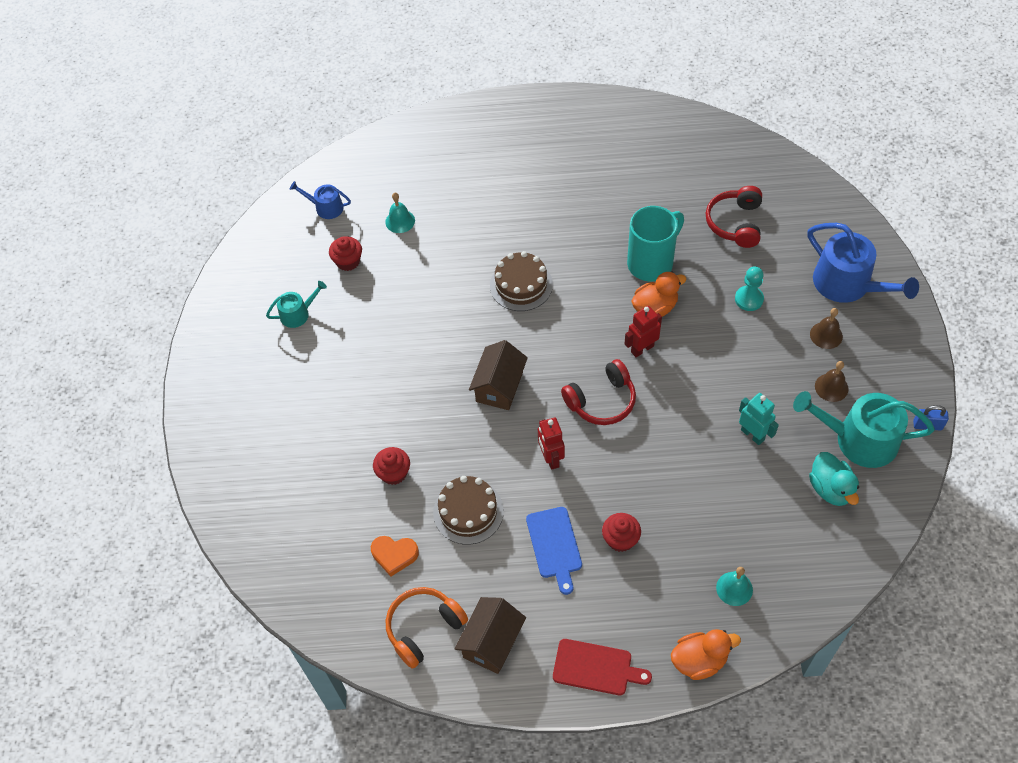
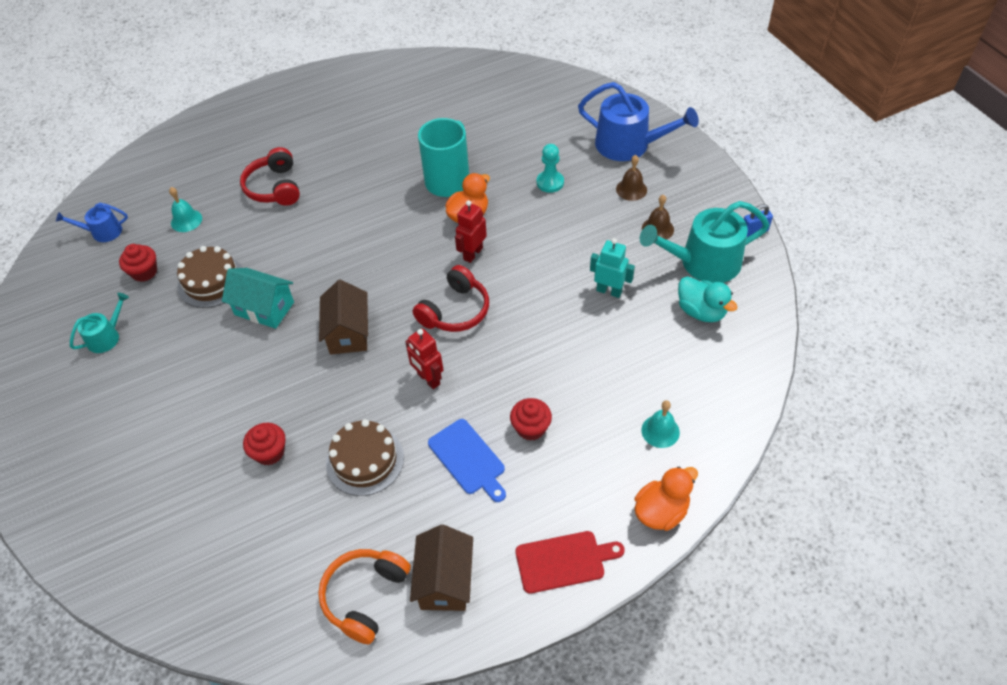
camera: 25 degrees left, 5 degrees down
orange heart [371,536,419,576] -> none
brown cake [490,251,553,311] -> brown cake moved to [177,246,243,308]
red headphones [706,186,762,248] -> red headphones moved to [240,147,300,206]
none -> turquoise house [222,268,294,329]

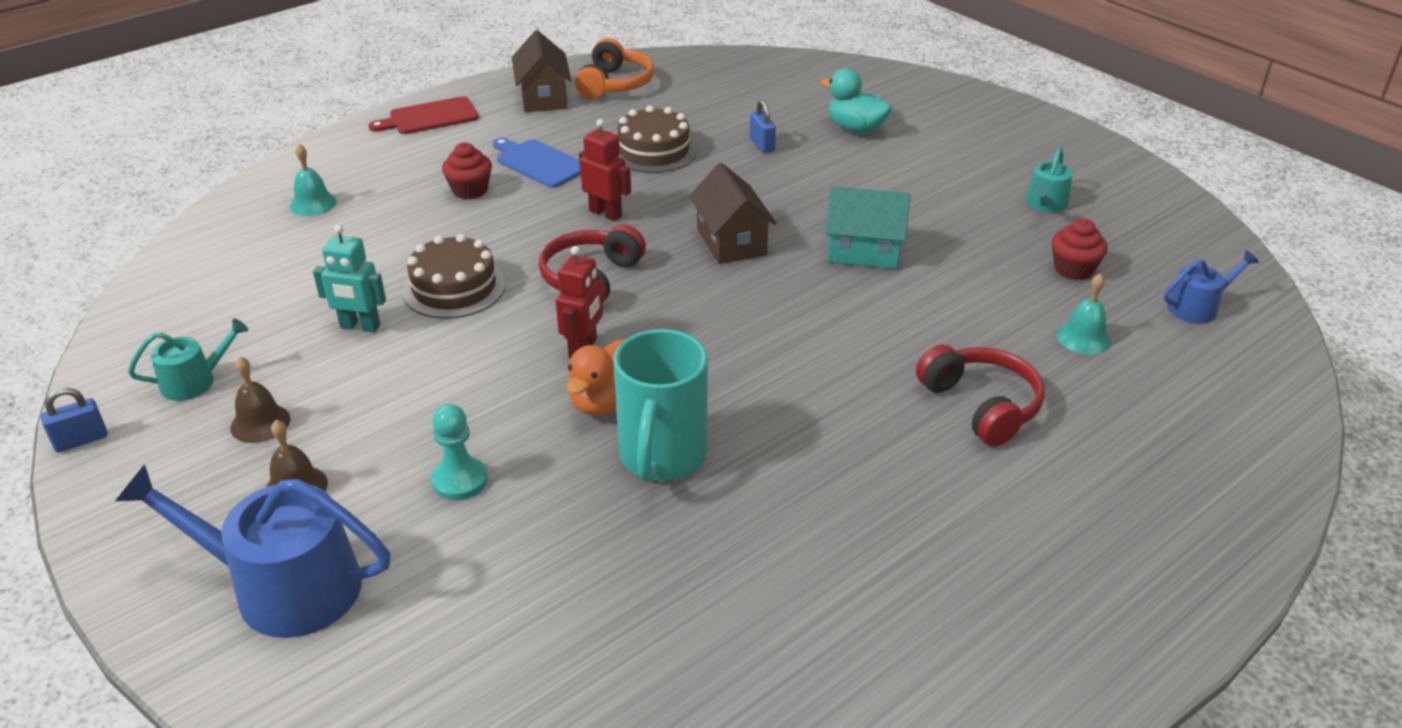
camera: 165 degrees right, 15 degrees down
brown cake [177,246,243,308] -> brown cake moved to [402,234,506,319]
red cupcake [243,423,286,465] -> blue padlock [750,100,776,153]
orange duck [634,466,698,531] -> none
turquoise watering can [640,201,769,283] -> turquoise watering can [128,318,248,401], size x0.52
turquoise duck [678,276,738,322] -> turquoise duck moved to [820,69,892,134]

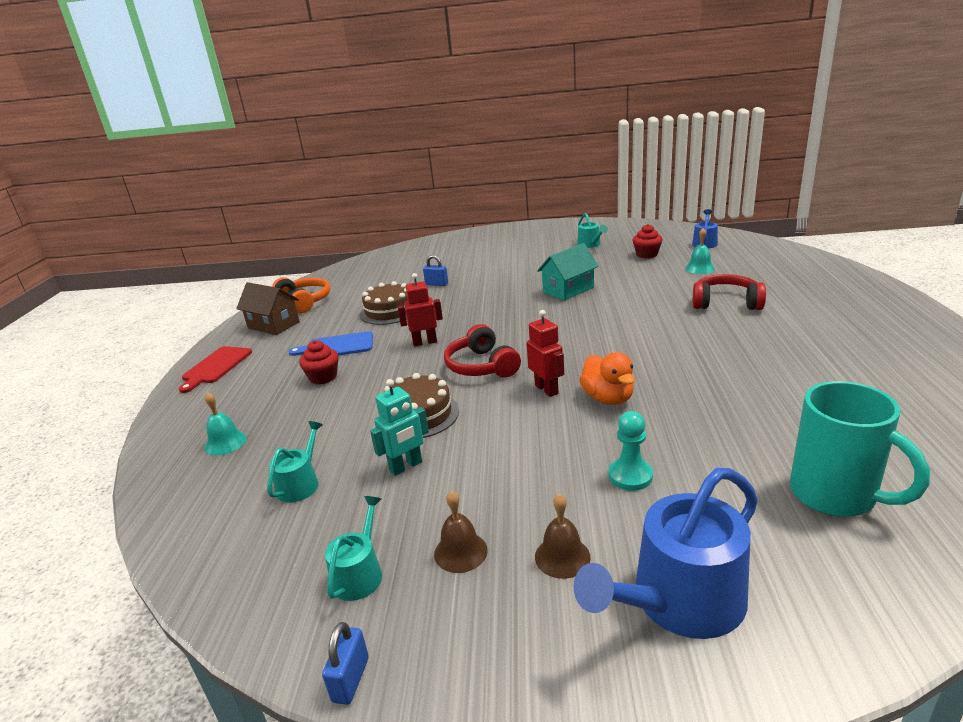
camera: 45 degrees left, 10 degrees down
turquoise mug [613,329,708,482] -> turquoise mug moved to [790,381,930,517]
brown house [689,163,777,264] -> none
turquoise duck [820,69,892,134] -> none
none -> turquoise watering can [267,421,323,503]

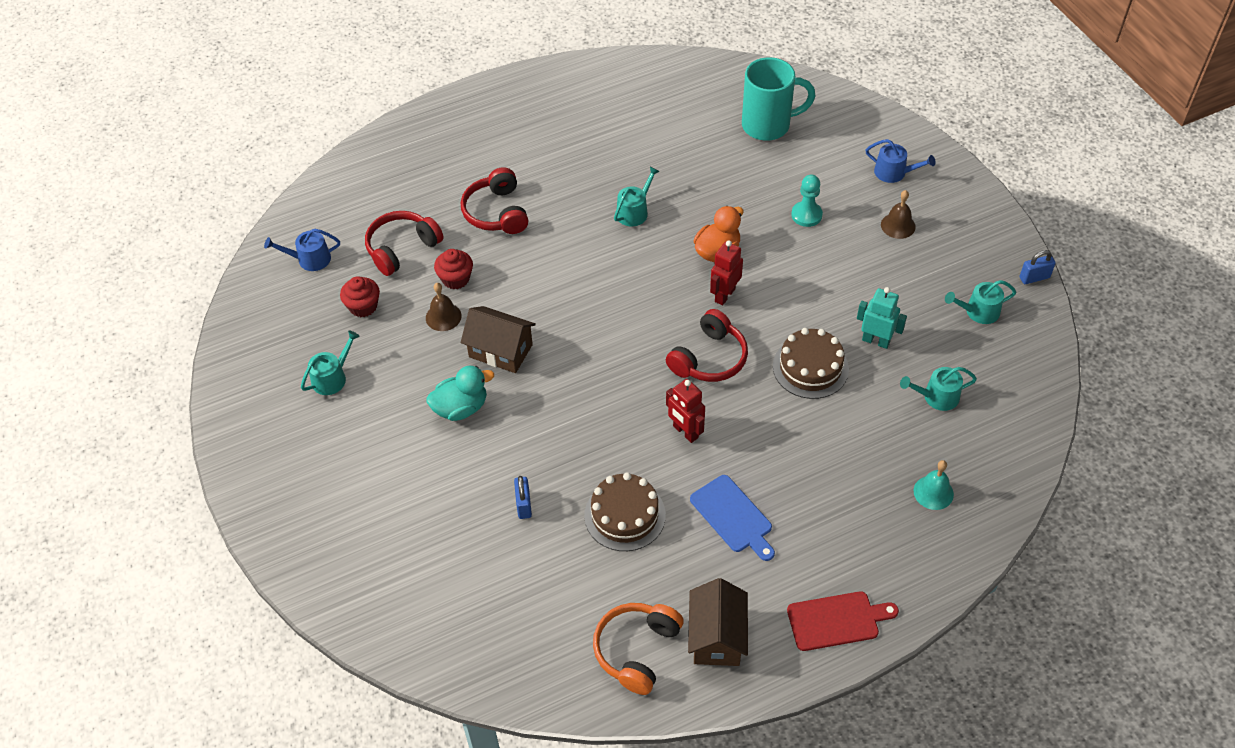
camera: 120 degrees left, 25 degrees up
red cupcake [299,340,338,384] -> red cupcake moved to [434,249,473,289]
brown bell [434,490,488,573] -> brown bell moved to [426,283,462,331]
turquoise house [537,243,599,300] -> brown house [461,306,536,373]
blue watering can [574,468,758,639] -> blue watering can [866,139,936,183], size x0.52
turquoise bell [685,228,715,274] -> red headphones [365,211,444,276]
turquoise mug [790,381,930,517] -> turquoise mug turned 60 degrees clockwise [742,57,816,141]
none -> turquoise duck [426,366,494,421]
none -> turquoise watering can [614,167,660,227]

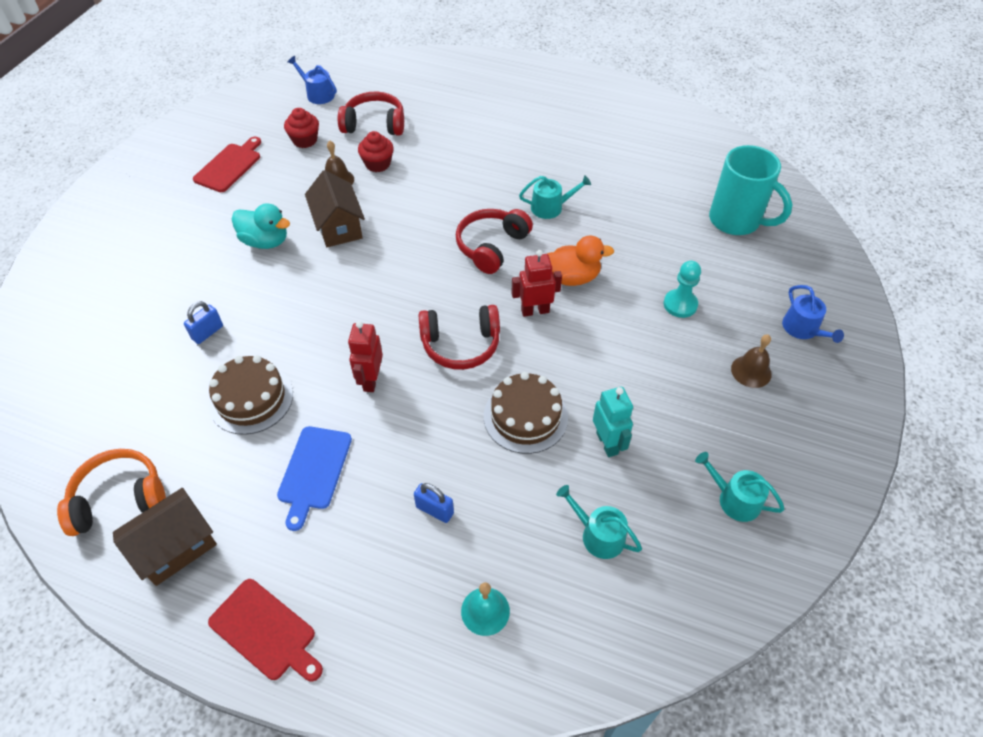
camera: 45 degrees right, 0 degrees up
turquoise watering can [301,330,360,395] -> red cutting board [193,137,261,192]
red headphones [461,167,528,234] -> red headphones moved to [456,209,533,274]
blue padlock [1020,250,1056,284] -> blue padlock moved to [414,483,454,523]

